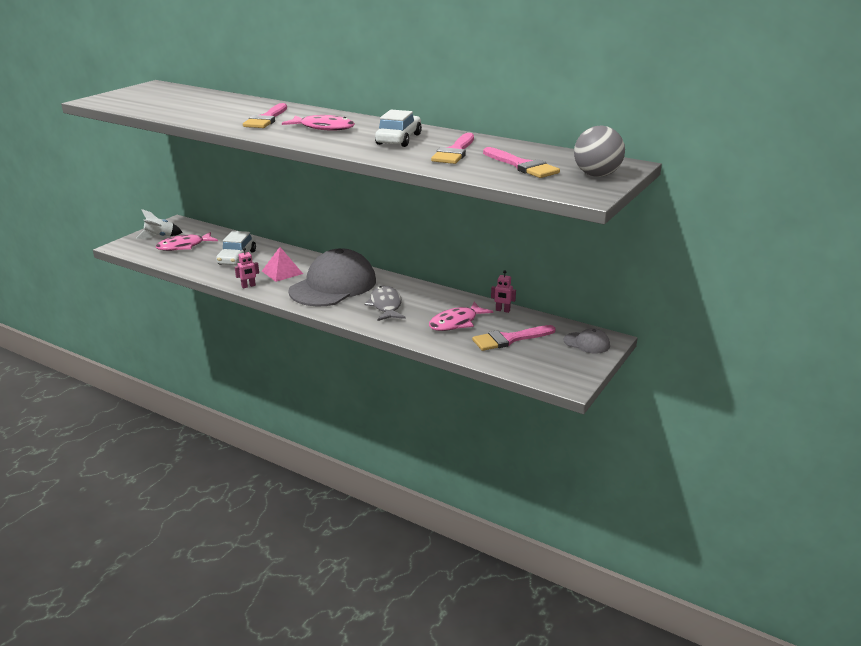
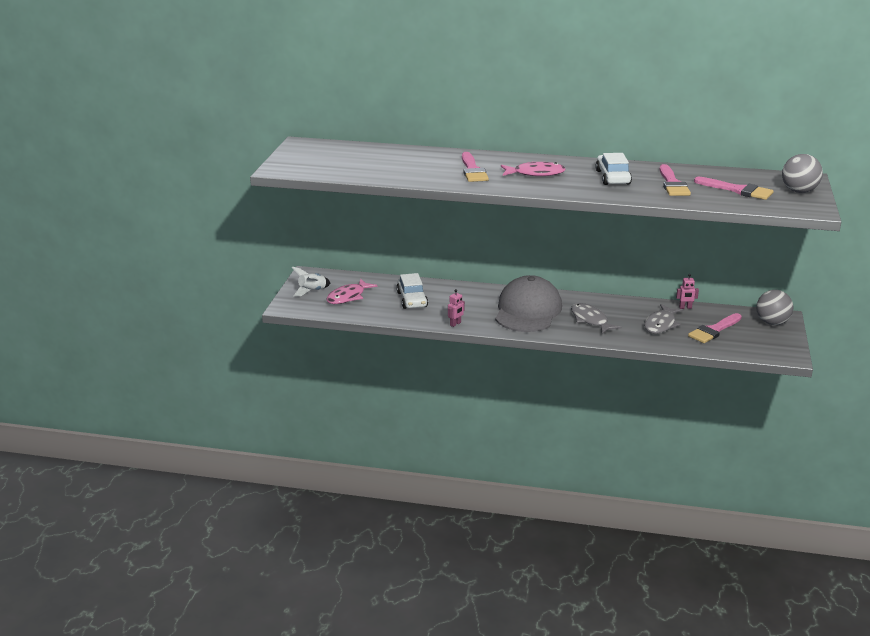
camera: 20 degrees left, 0 degrees up
pink pyramid [262,247,303,282] -> none
pink fish [429,302,493,331] -> grey fish [644,304,683,334]
grey cap [564,328,610,354] -> grey ball [756,290,794,325]

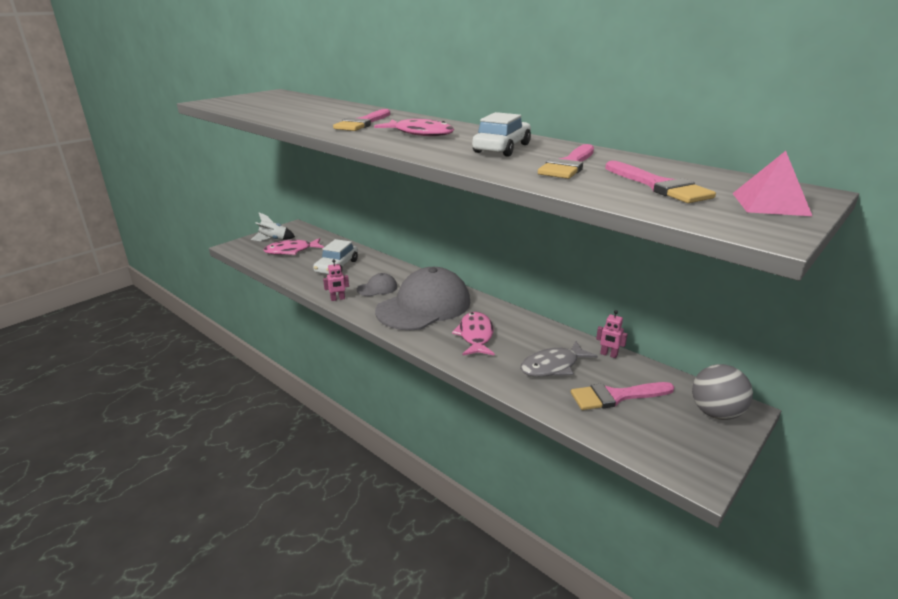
camera: 30 degrees right, 0 degrees up
grey fish [571,303,622,334] -> pink fish [452,312,495,356]
grey ball [782,154,823,193] -> pink pyramid [732,151,812,216]
none -> grey cap [357,273,397,297]

